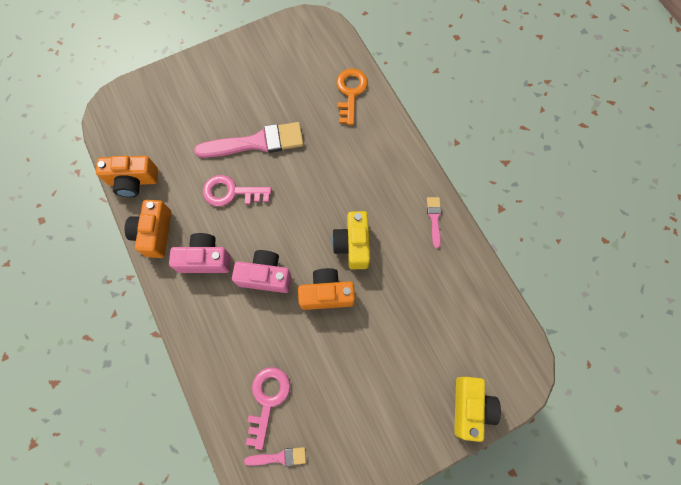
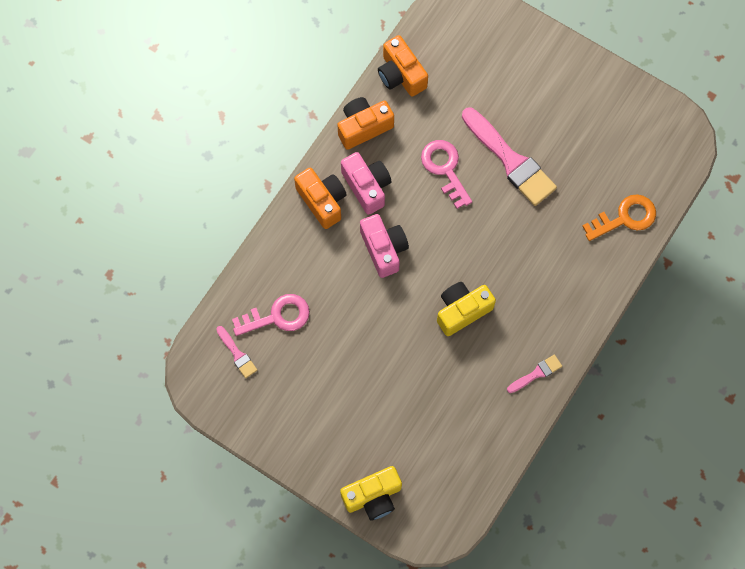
camera: 60 degrees right, 0 degrees up
orange camera [298,268,355,310] -> orange camera moved to [294,168,347,229]

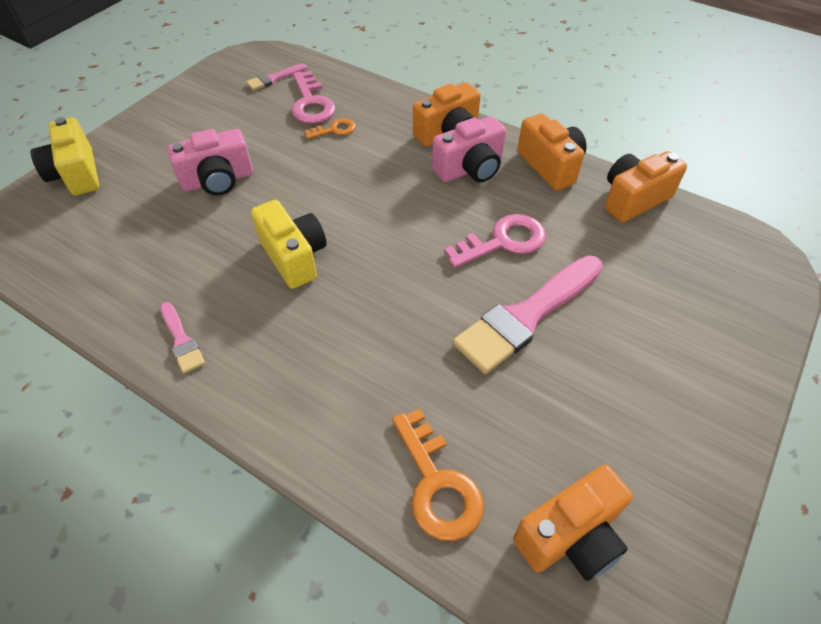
camera: 90 degrees right, 20 degrees down
pink camera [360,214,409,278] -> pink camera moved to [168,129,253,195]
none -> orange key [305,118,356,139]
none -> orange camera [513,465,633,581]

